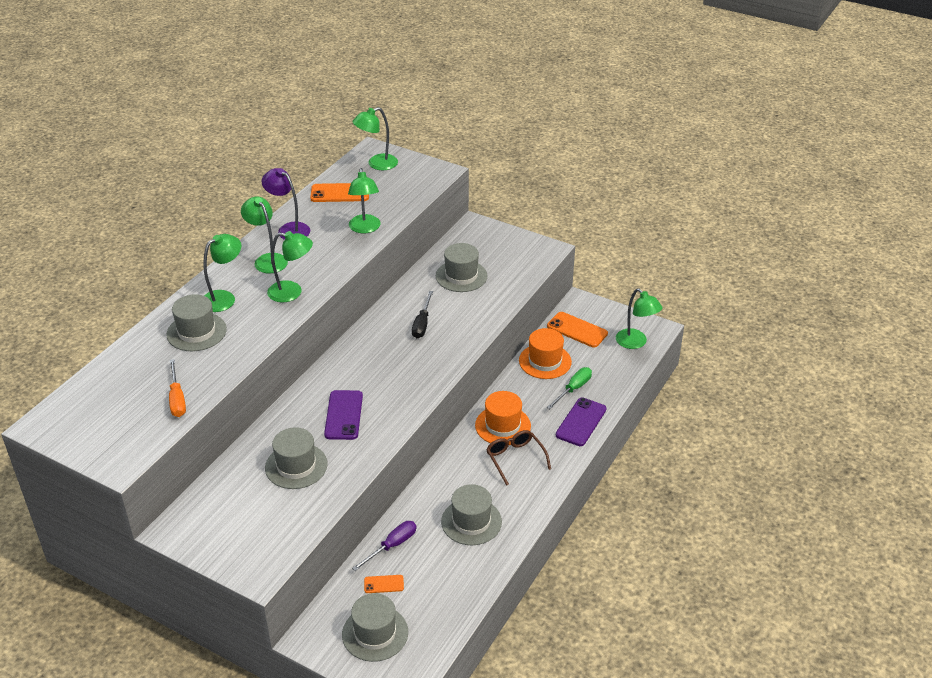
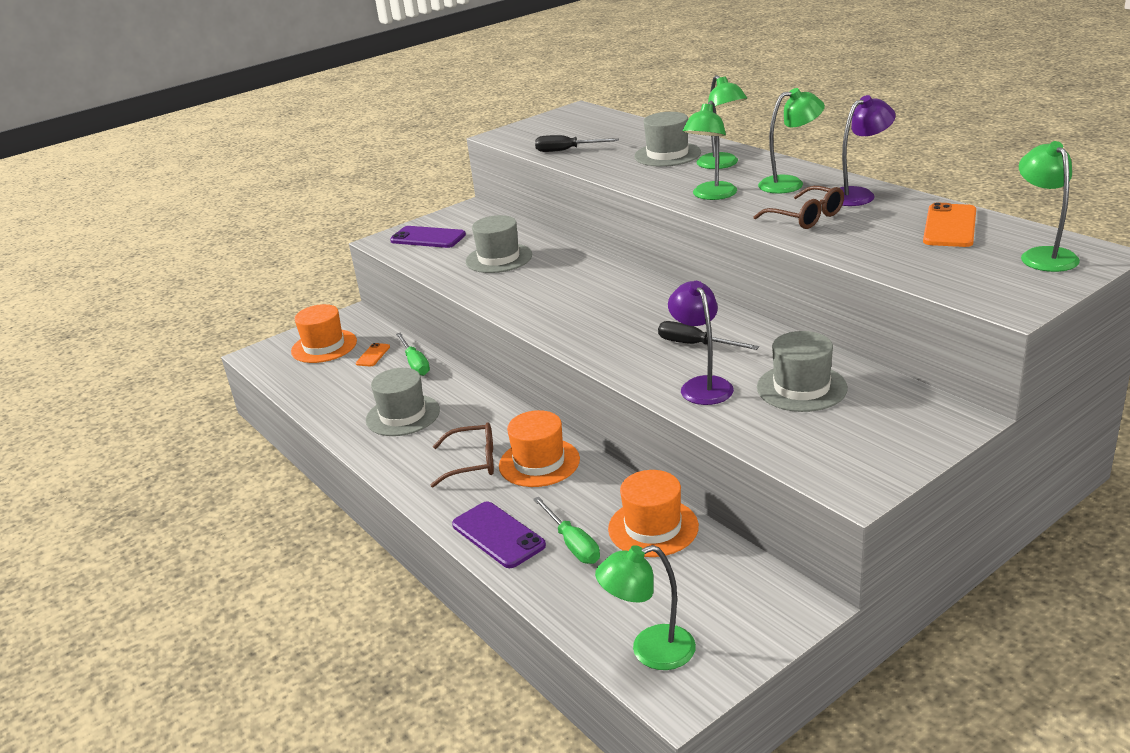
camera: 115 degrees right, 10 degrees down
orange screwdriver [169,359,186,417] -> black screwdriver [535,135,619,152]
purple phone [324,390,363,440] -> purple phone moved to [390,226,466,248]
grey hat [342,593,408,662] -> orange hat [291,304,357,363]
green lamp [348,168,380,233] -> none
purple screwdriver [352,521,416,571] -> green screwdriver [396,333,430,376]
orange phone [547,312,608,347] -> none
none -> purple lamp [668,281,734,405]
none -> brown glasses [753,186,844,229]

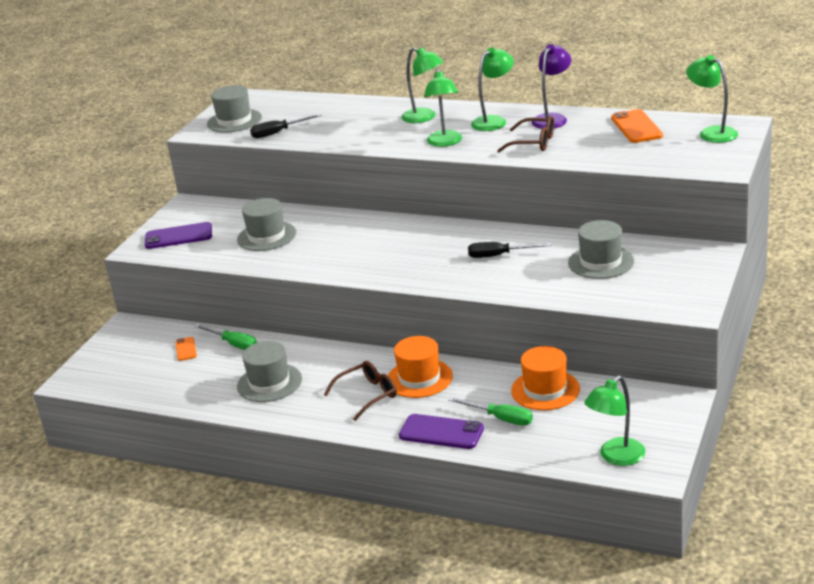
camera: 30 degrees left, 0 degrees up
orange hat [291,304,357,363] -> none
grey hat [634,112,701,167] -> grey hat moved to [207,85,262,133]
purple lamp [668,281,734,405] -> none

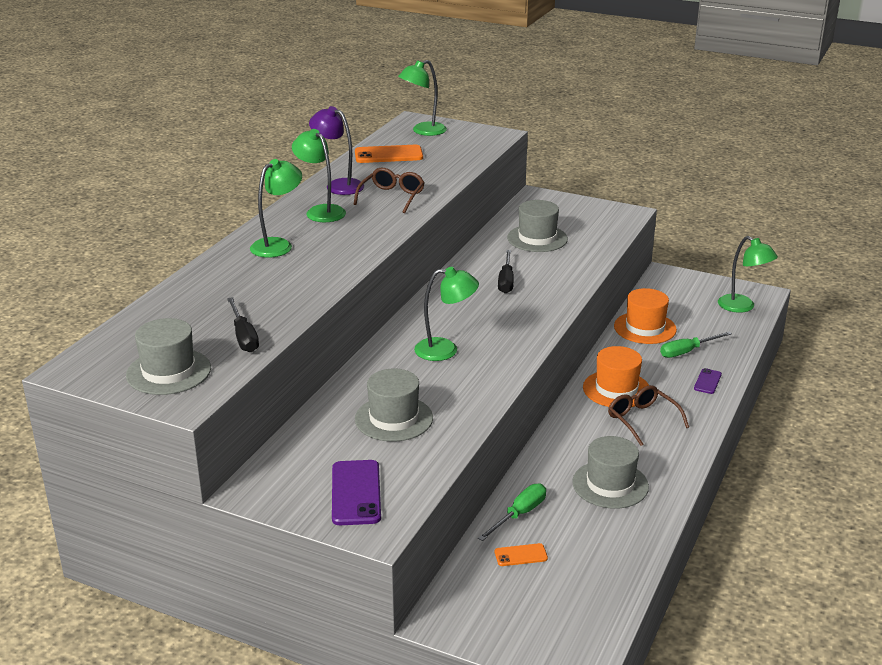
camera: 90 degrees left, 0 degrees up
purple phone [399,414,484,449] -> purple phone [694,368,722,394], size x0.54
green lamp [424,69,462,147] -> green lamp moved to [414,267,479,361]
green screwdriver [448,397,533,426] -> green screwdriver turned 150 degrees counterclockwise [660,332,732,358]

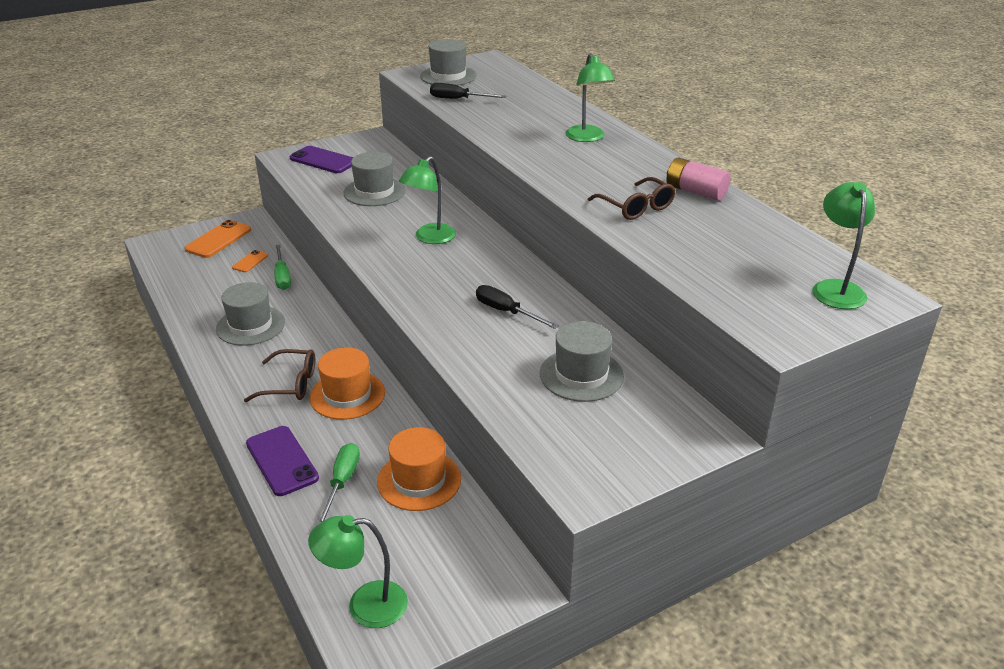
camera: 125 degrees right, 5 degrees up
green lamp [292,129,346,222] -> none
purple lamp [309,106,364,195] -> pink battery [666,157,731,201]
orange phone [355,145,423,163] -> orange phone moved to [185,220,251,258]
purple phone [694,368,722,394] -> purple phone [246,426,319,496], size x1.84

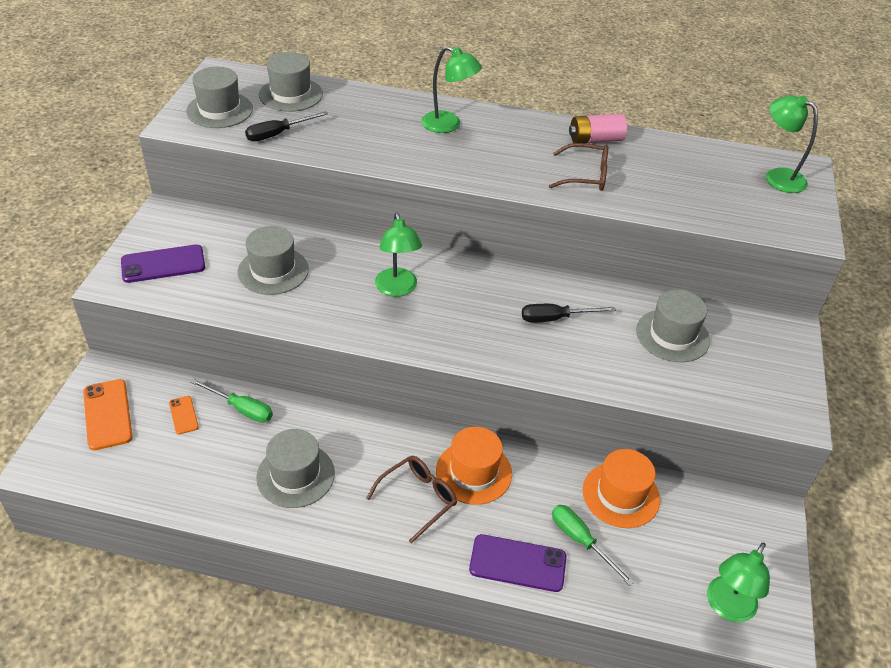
camera: 50 degrees left, 10 degrees up
none -> grey hat [259,52,323,112]

